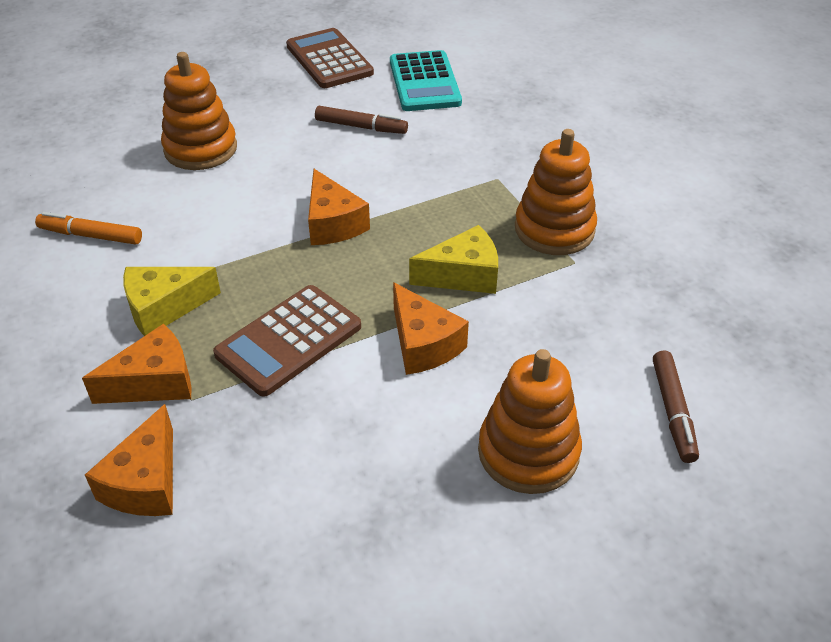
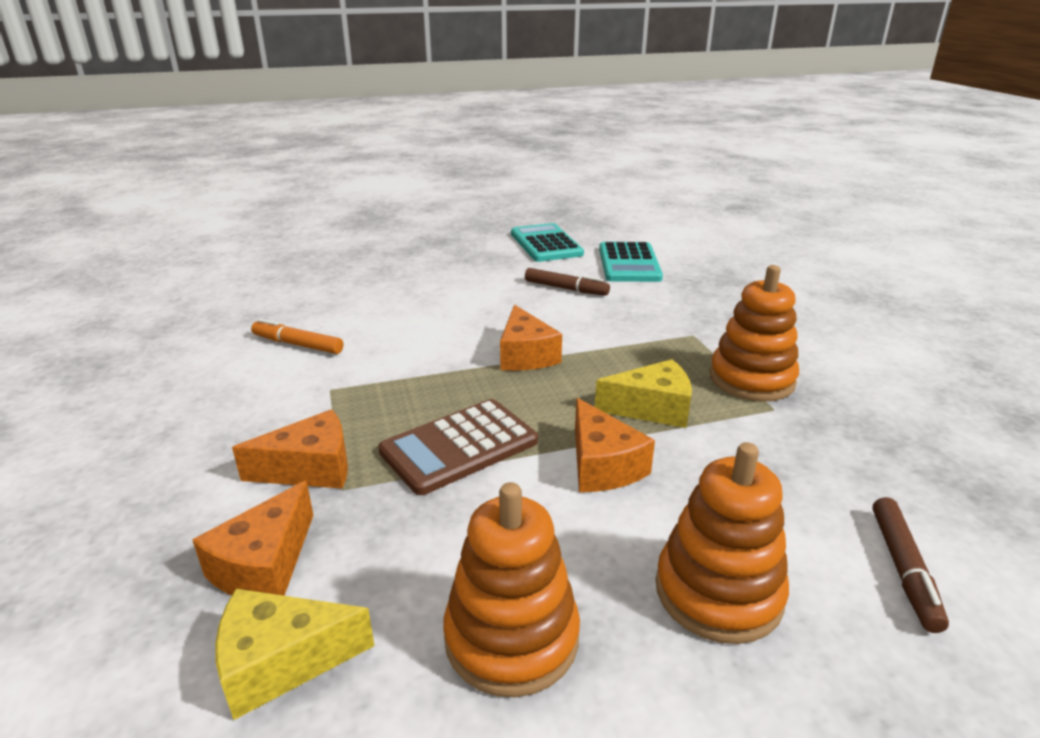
camera: 10 degrees right, 15 degrees down
yellow cheese [123,267,221,336] -> yellow cheese moved to [215,589,374,720]
orange stacking toy [161,52,237,170] -> orange stacking toy moved to [443,482,580,697]
brown calculator [286,28,374,88] -> turquoise calculator [511,223,584,262]

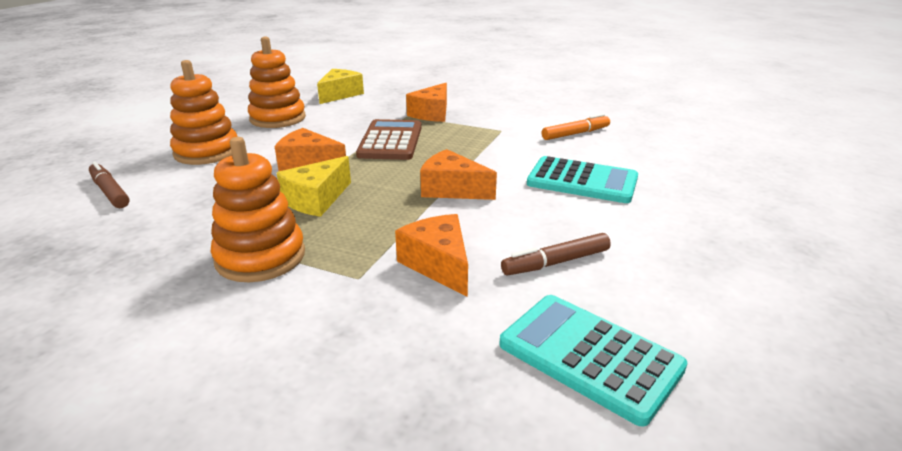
camera: 130 degrees right, 0 degrees up
orange cheese [192,480,313,596] -> orange cheese moved to [395,214,468,297]
turquoise calculator [511,223,584,262] -> turquoise calculator moved to [527,156,638,203]

